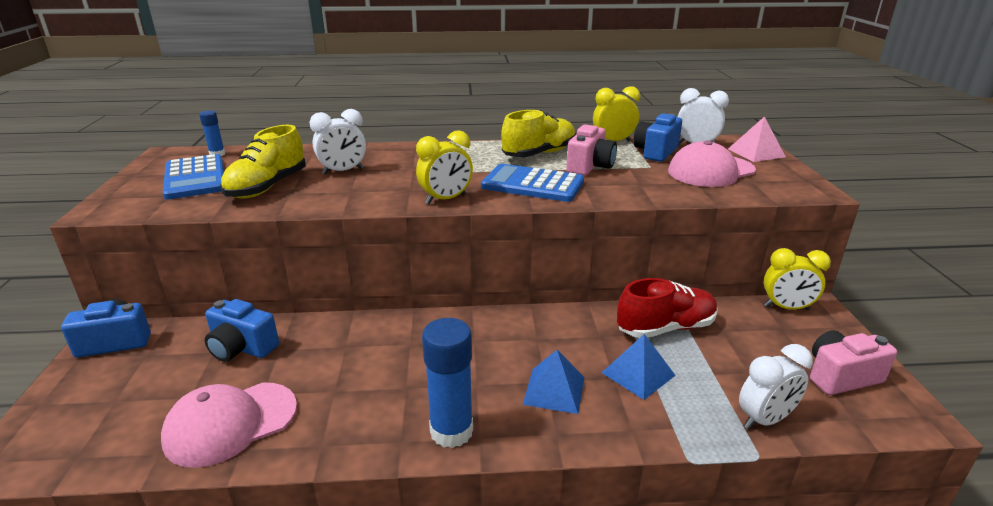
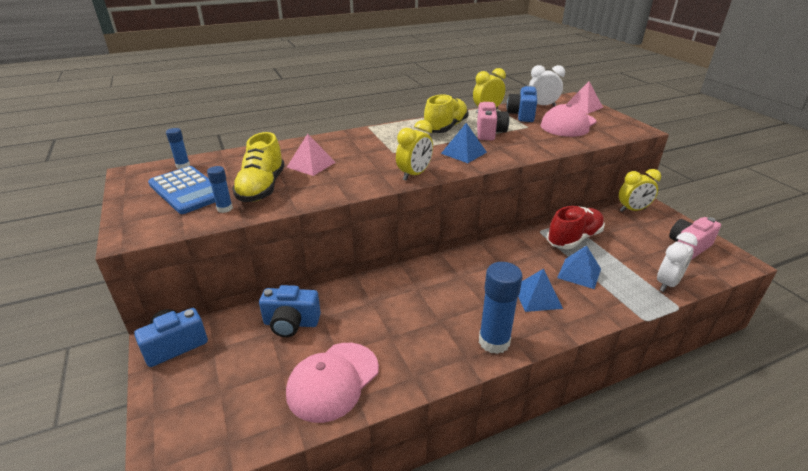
camera: 20 degrees left, 5 degrees up
white clock [310,109,366,175] -> pink pyramid [286,134,336,176]
blue calculator [481,164,584,202] -> blue pyramid [441,123,487,163]
none -> blue glue stick [207,166,233,213]

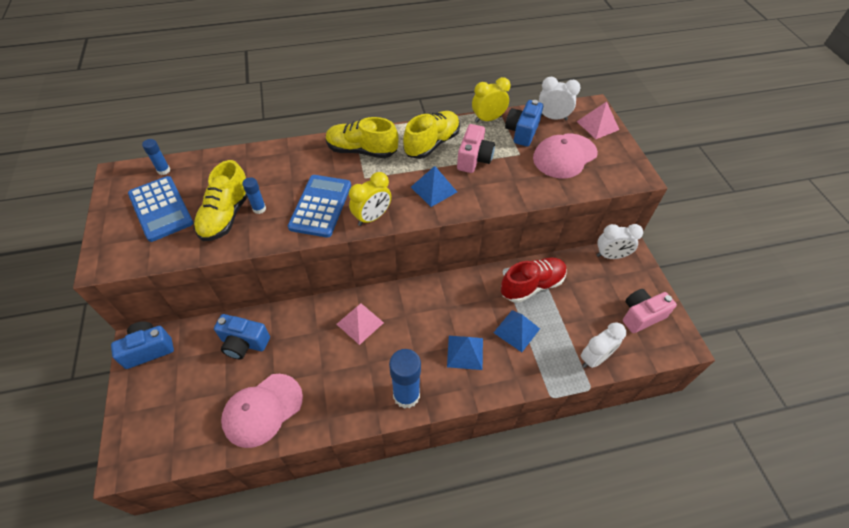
camera: 10 degrees right, 20 degrees up
blue glue stick [207,166,233,213] -> blue glue stick moved to [242,177,266,214]
pink pyramid [286,134,336,176] -> pink pyramid moved to [337,303,384,345]
yellow clock [619,169,661,212] -> white clock [597,224,643,259]
none -> blue calculator [288,175,351,238]
none -> yellow shoe [326,117,398,158]

